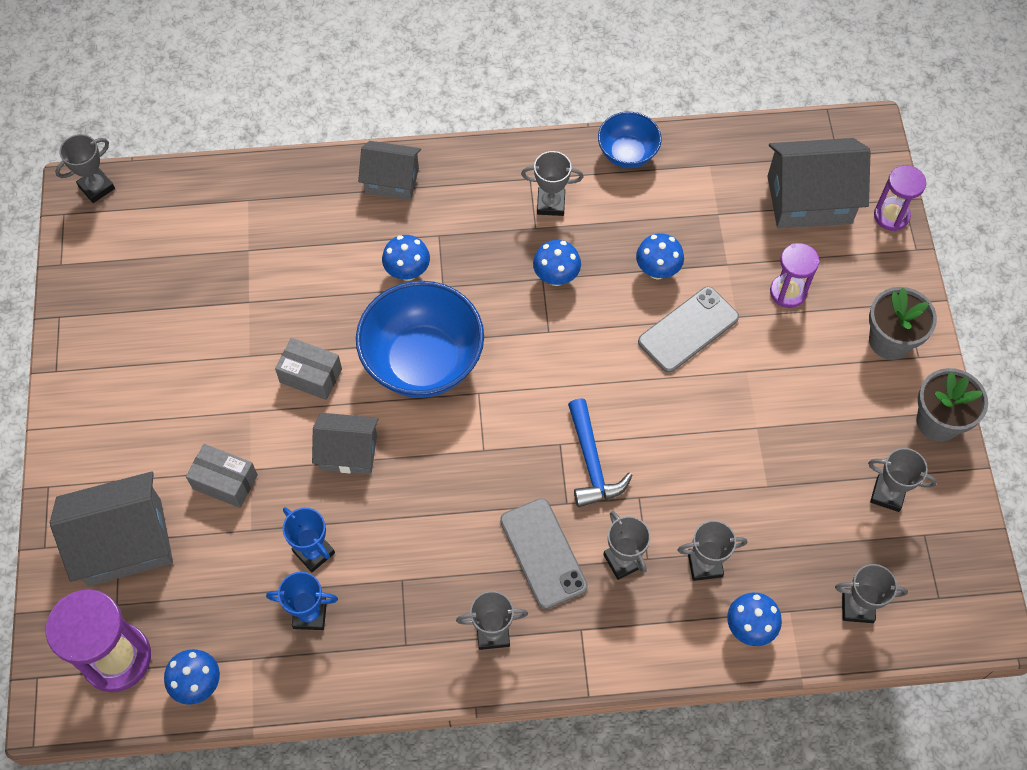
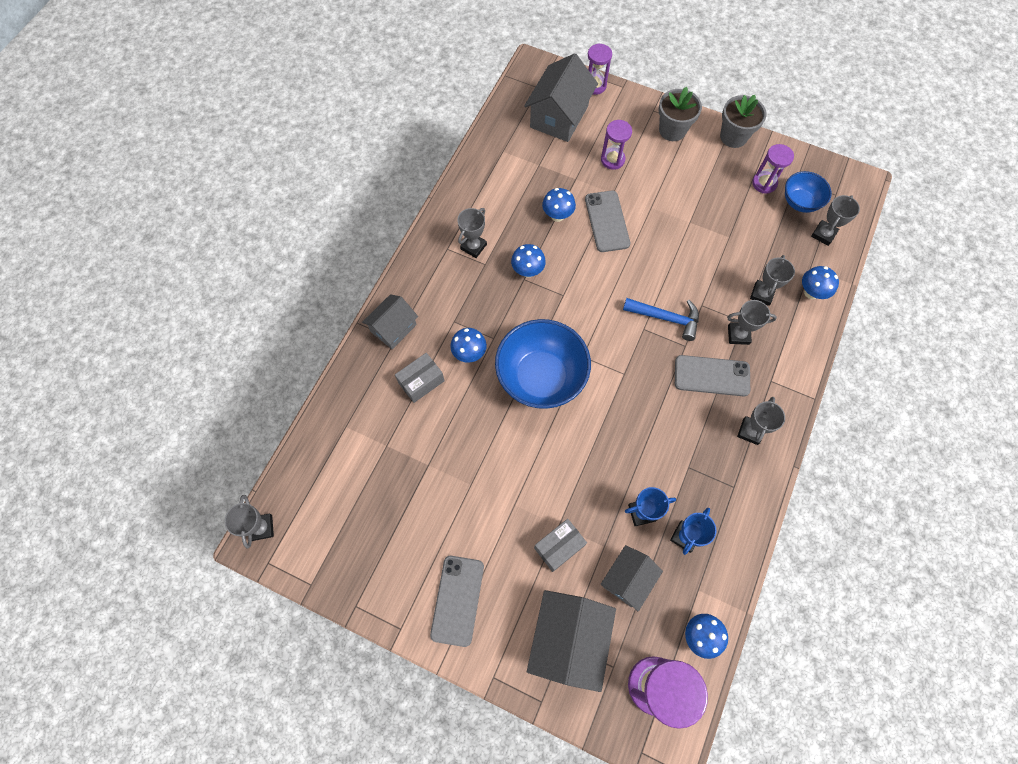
camera: 60 degrees left, 5 degrees up
grey box [275,338,342,400] -> grey box moved to [395,353,445,403]
grey house [312,413,378,474] -> grey house moved to [600,545,663,612]
blue bowl [598,112,662,168] -> blue bowl moved to [785,171,832,213]
grey trophy [868,448,937,512] -> purple hourglass [752,144,794,194]
none -> grey phone [430,556,484,647]

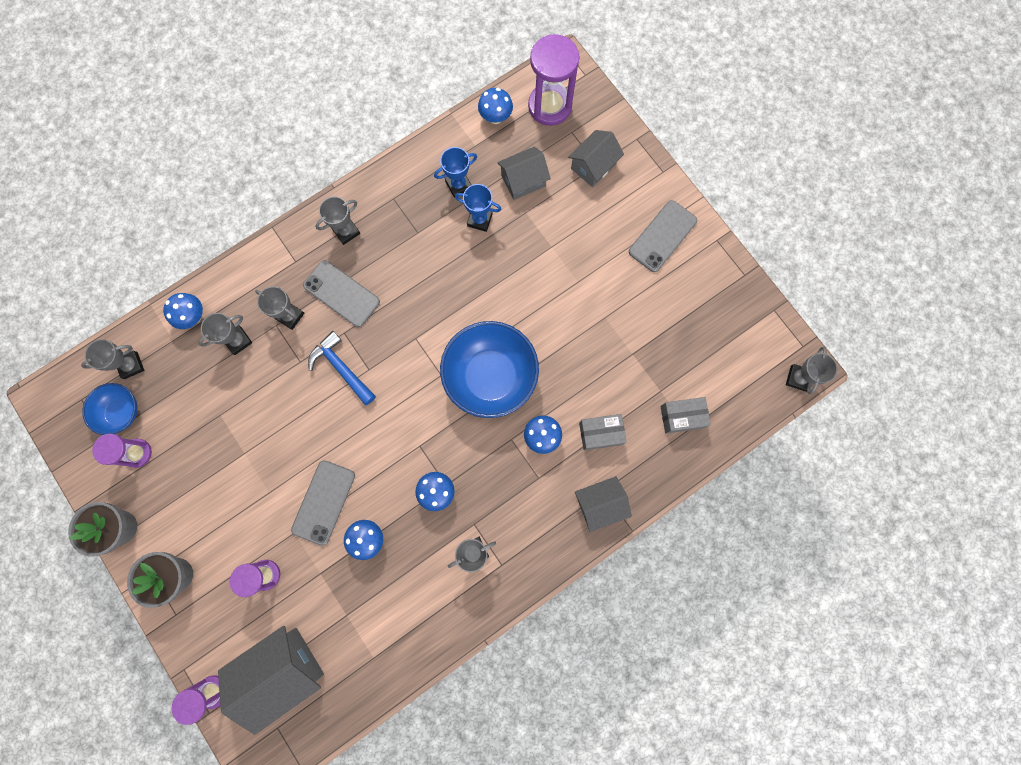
camera: 150 degrees left, 10 degrees up
grey house [527,590,616,692] -> grey house [568,130,624,187], size x0.62
grey box [534,519,587,572] -> grey box moved to [660,397,711,434]

